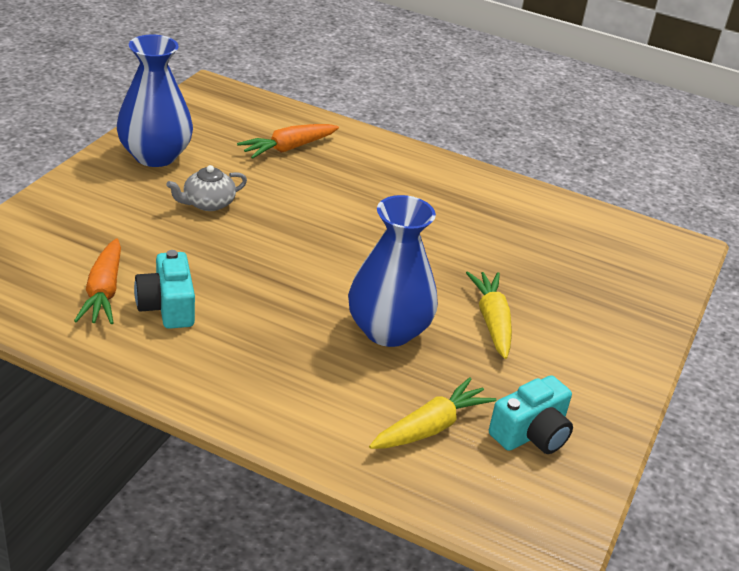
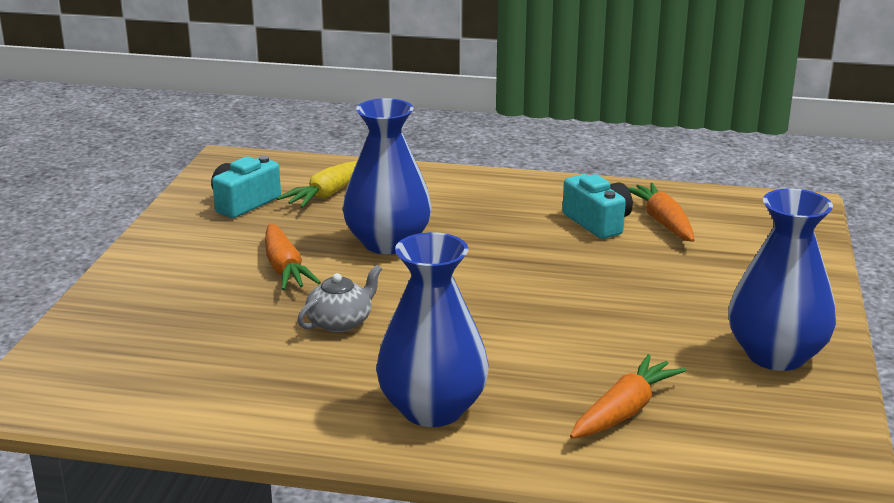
camera: 170 degrees right, 10 degrees down
grey teapot [166,165,247,211] -> grey teapot moved to [297,265,382,332]
yellow carrot [466,271,512,359] -> orange carrot [265,223,321,290]
none -> blue vase [376,232,489,427]

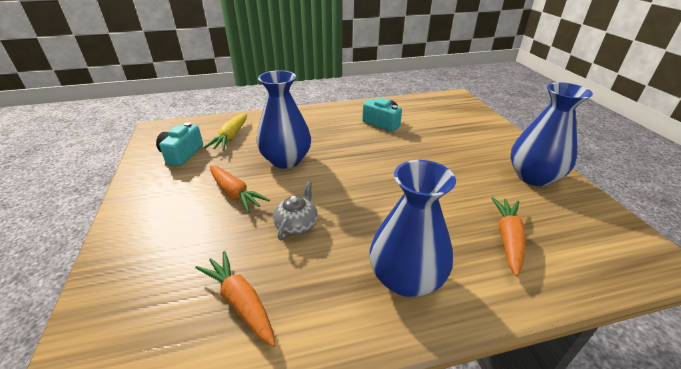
camera: 25 degrees left, 10 degrees up
orange carrot [627,183,694,242] -> orange carrot moved to [195,251,276,347]

